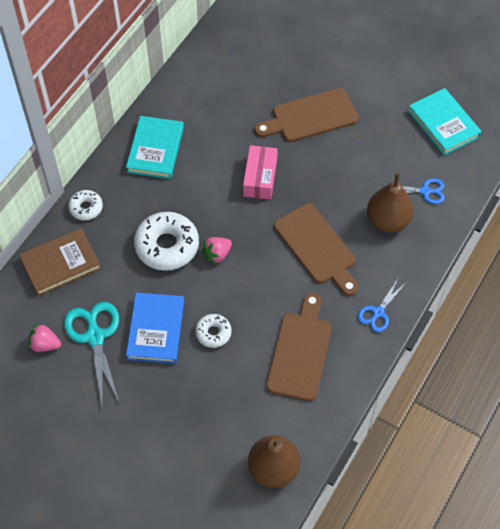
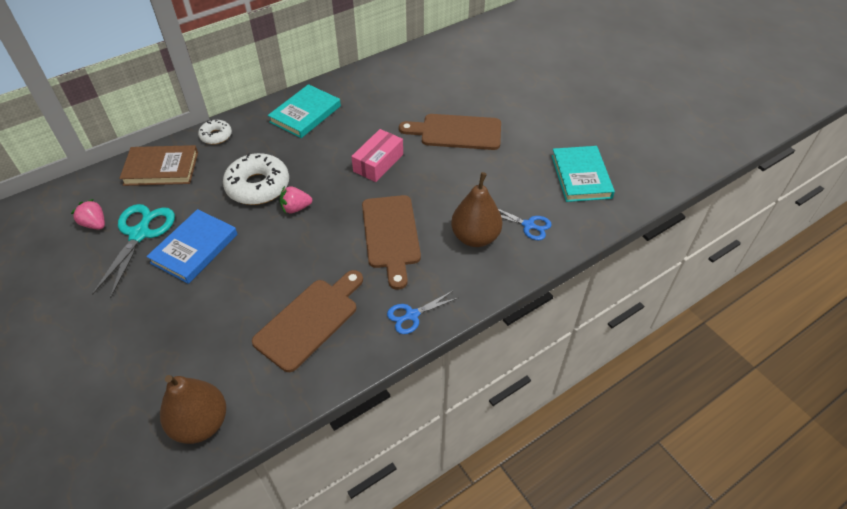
camera: 25 degrees right, 10 degrees down
white donut [195,314,232,348] -> none

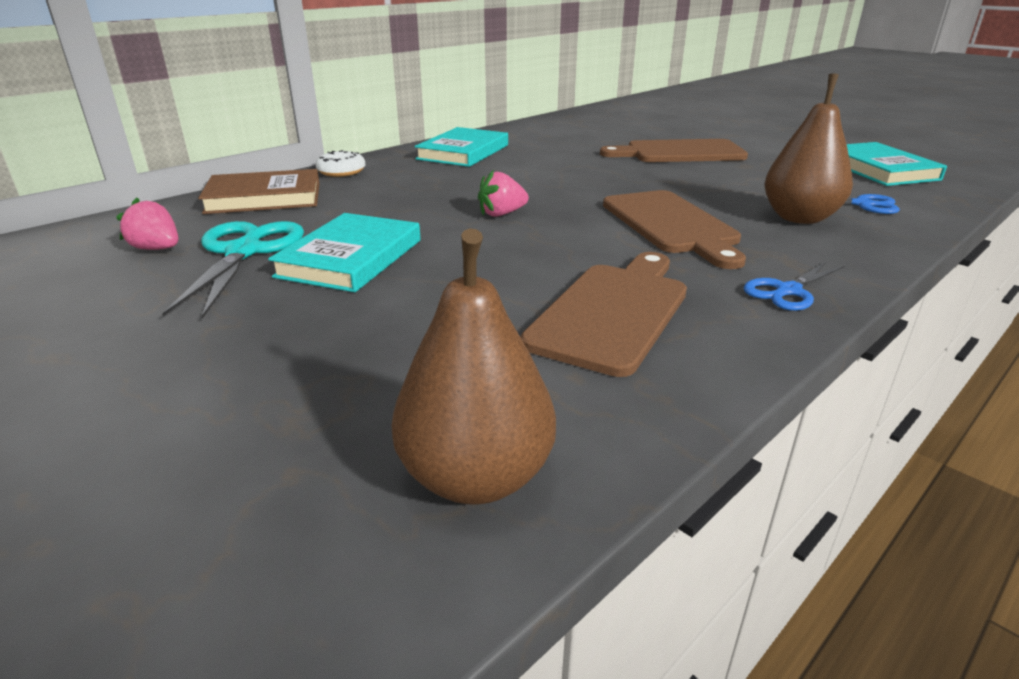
camera: 10 degrees left, 20 degrees down
blue book [146,209,238,284] -> turquoise book [268,213,421,292]
white donut [223,153,289,205] -> none
pink box [351,129,403,182] -> none

